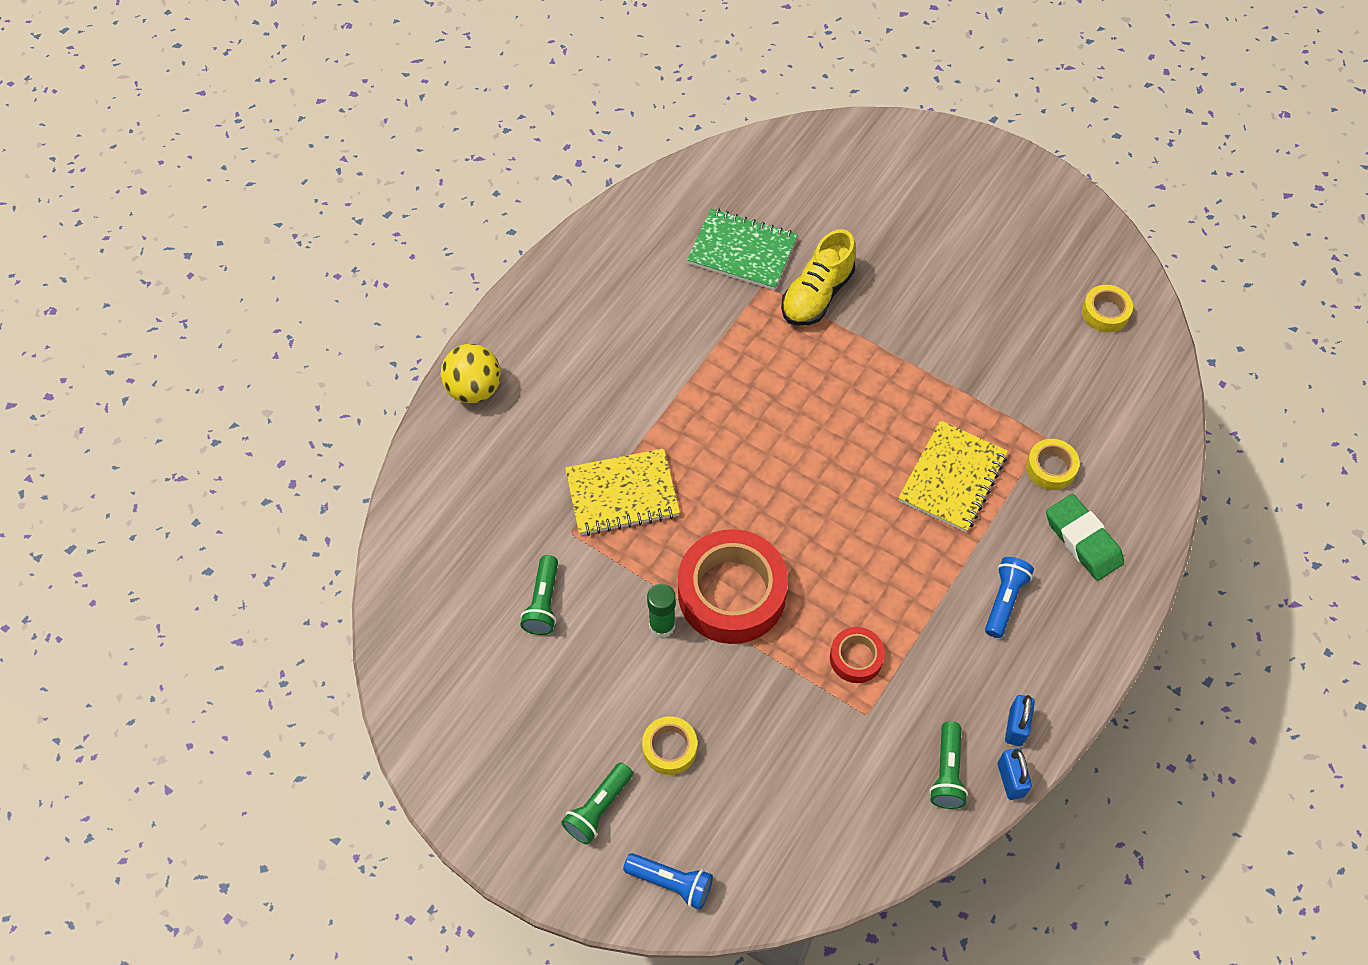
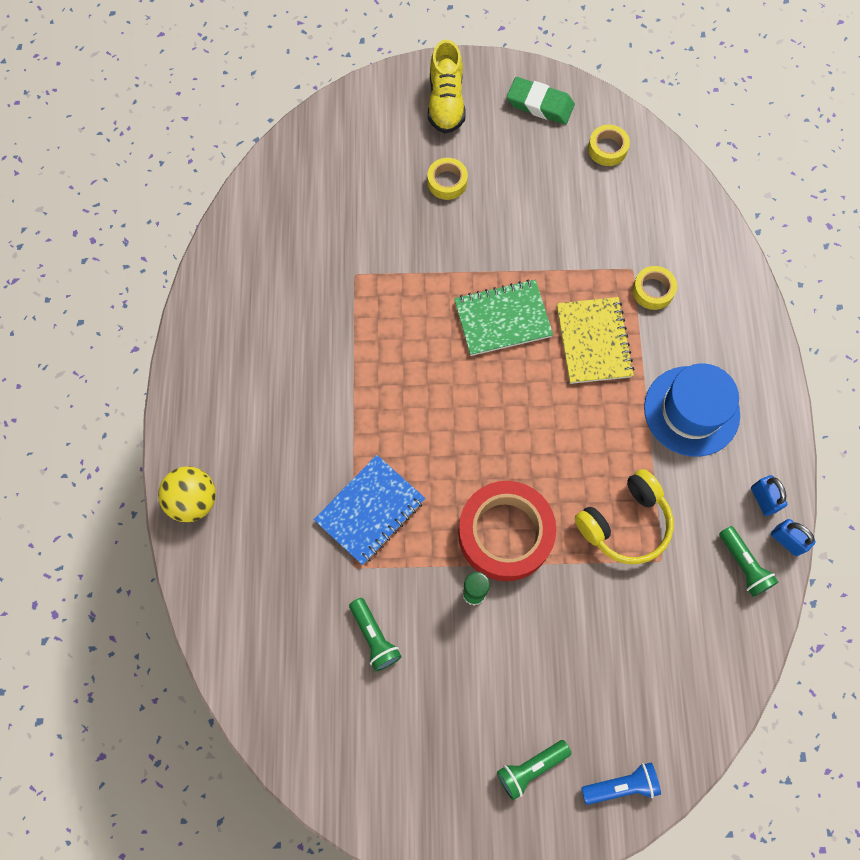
camera: 35 degrees left, 10 degrees up
green flashlight [561,763,633,844] -> green flashlight turned 60 degrees clockwise [497,740,572,800]
yellow notebook [565,448,680,536] -> blue notebook [314,455,425,565]
yellow tape [642,716,697,775] -> yellow tape moved to [427,158,468,200]
green notebook [687,208,798,290] -> green notebook moved to [454,279,553,356]
yellow shoe [781,229,856,326] -> yellow shoe moved to [428,40,466,134]
red tape [830,627,885,683] -> yellow headphones [575,469,674,564]
blue flashlight [985,557,1034,638] -> blue hat [644,364,740,457]
green eraser [1046,494,1124,581] -> green eraser moved to [507,77,575,125]

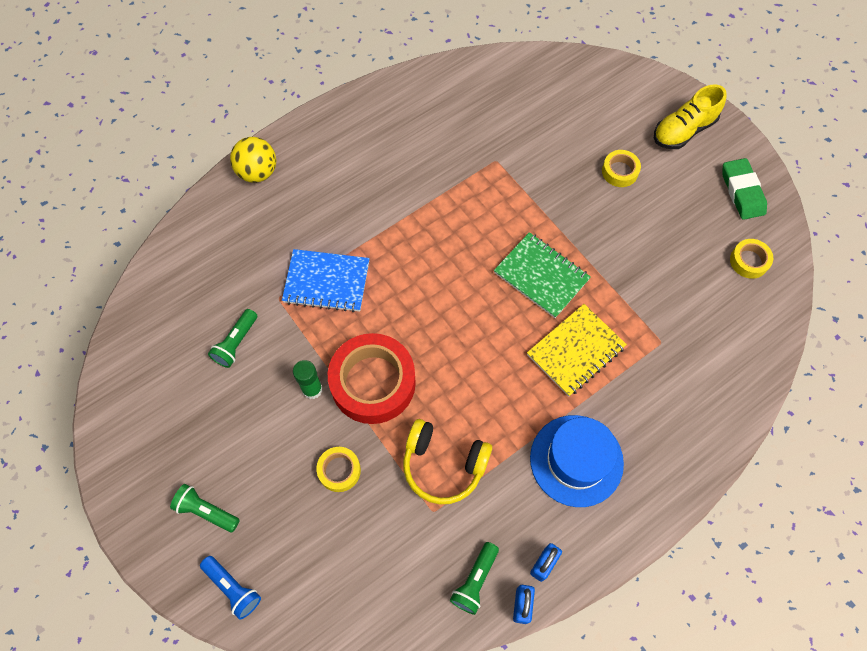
camera: 55 degrees right, 5 degrees down
yellow tape [632,266,677,310] -> yellow tape moved to [316,447,361,492]

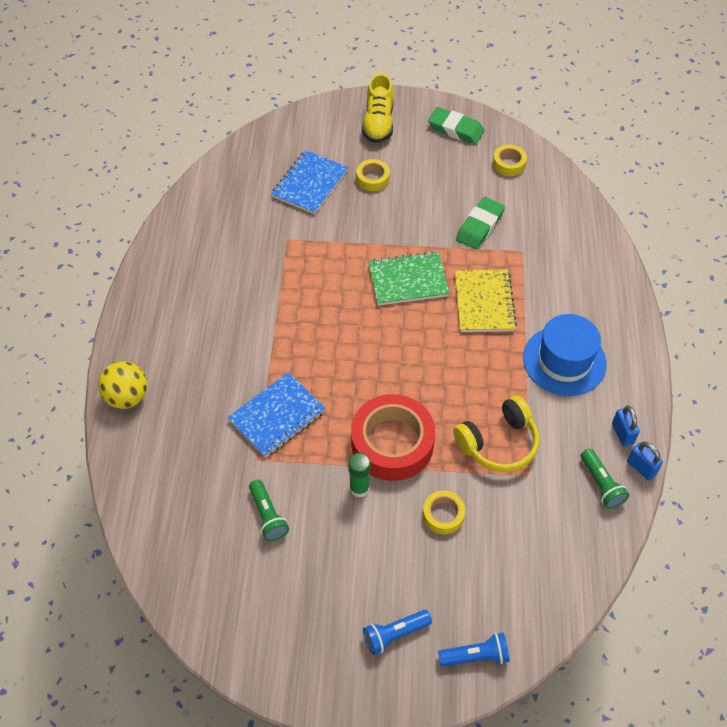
camera: 50 degrees left, 10 degrees down
green flashlight [170,484,240,532] -> blue flashlight [363,610,432,655]
none -> blue notebook [271,150,348,214]
none -> green eraser [456,197,505,249]

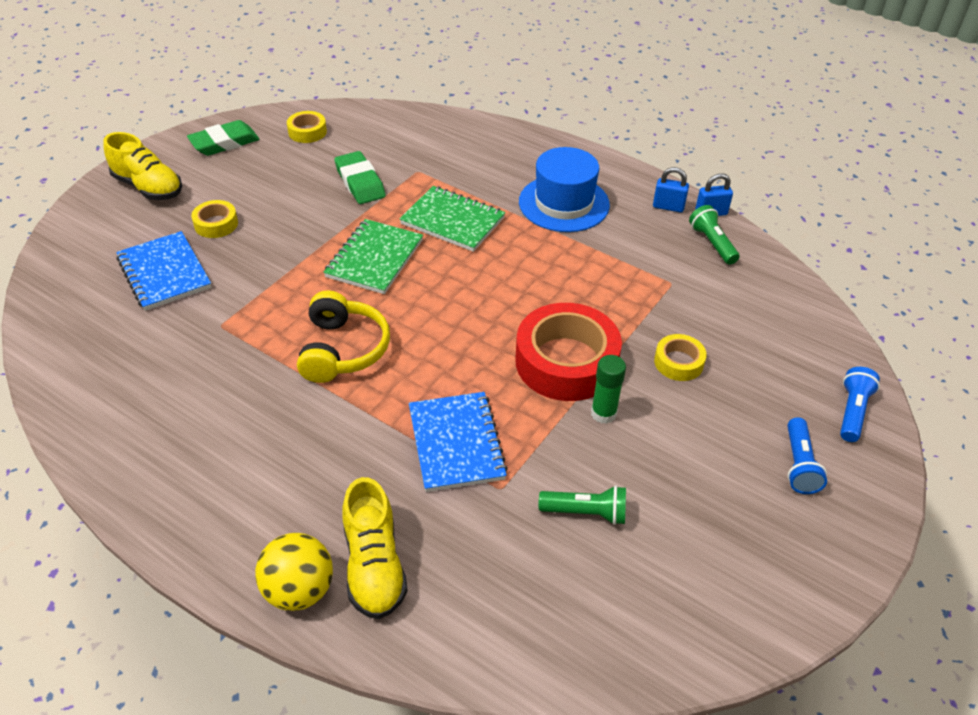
camera: 60 degrees left, 10 degrees down
yellow headphones [453,396,539,472] -> yellow headphones moved to [297,290,390,383]
yellow notebook [455,269,517,332] -> green notebook [400,186,505,252]
green flashlight [581,449,629,509] -> green flashlight turned 120 degrees counterclockwise [689,205,740,265]
none -> yellow shoe [342,477,408,619]

